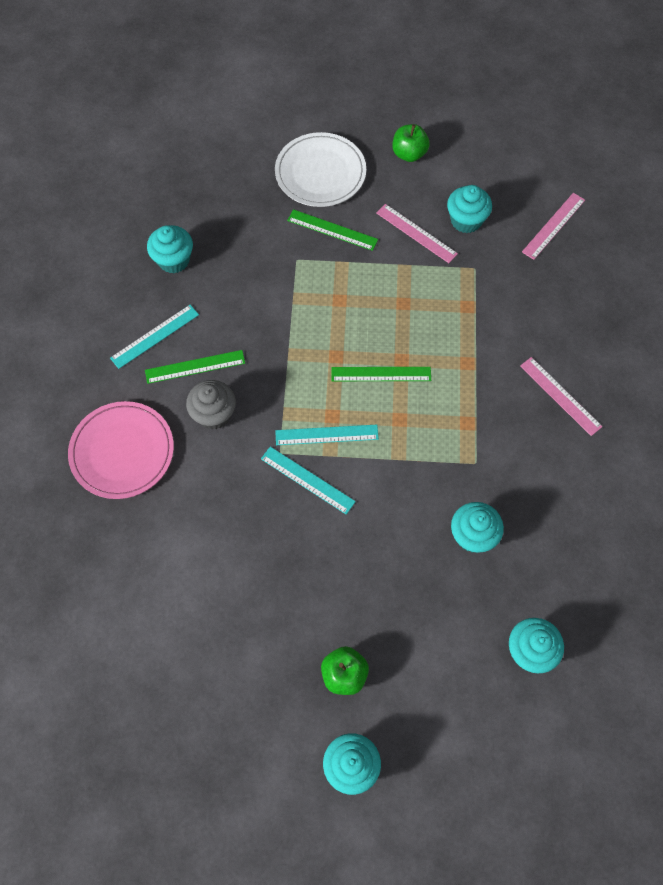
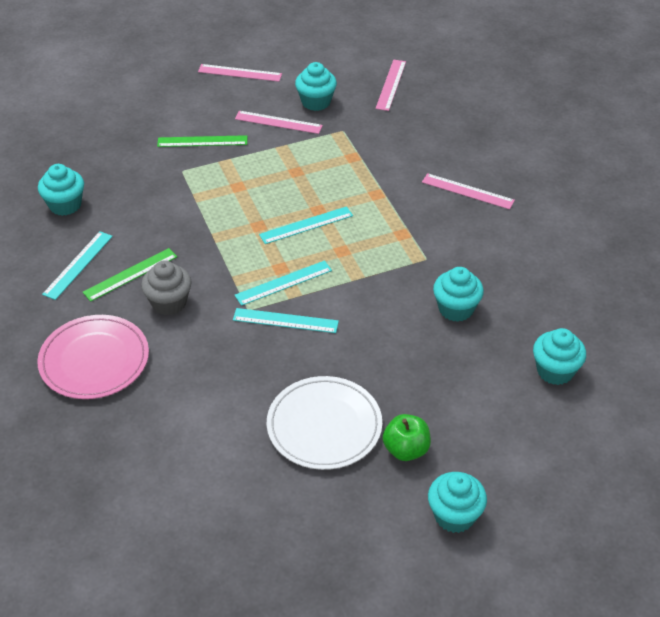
camera: 25 degrees left, 20 degrees down
white plate [275,132,366,207] -> white plate moved to [267,376,382,470]
green ruler [331,367,431,381] -> turquoise ruler [259,206,353,244]
green apple [392,124,430,162] -> pink ruler [198,64,282,82]

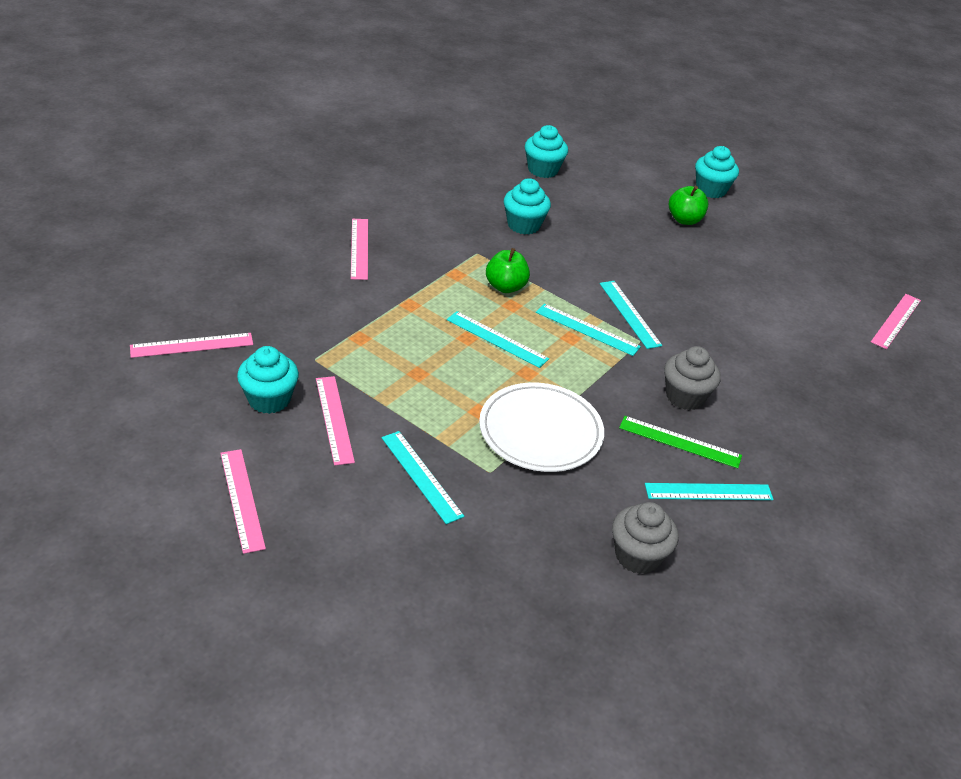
camera: 125 degrees left, 5 degrees down
pink plate [37,315,149,399] -> none
turquoise cupcake [38,164,84,216] -> grey cupcake [612,502,678,574]
green ruler [157,135,247,147] -> turquoise ruler [382,431,464,524]
white plate [267,376,382,470] -> white plate moved to [479,382,604,472]
none -> green apple [486,248,530,293]
none -> pink ruler [871,294,921,349]

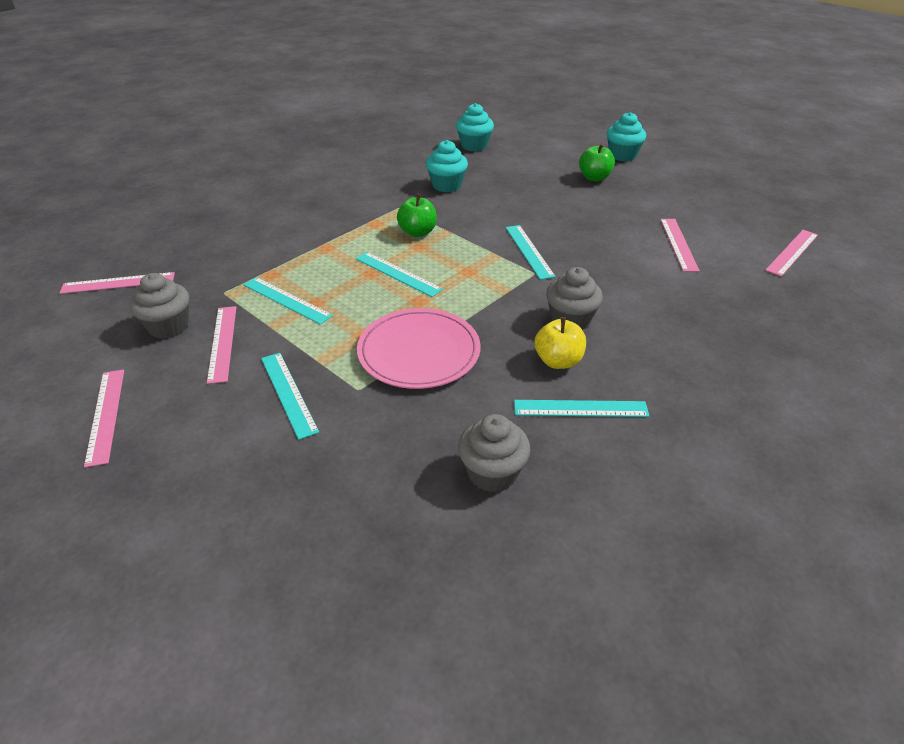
camera: 10 degrees right, 0 degrees up
turquoise cupcake [237,346,299,414] -> grey cupcake [129,273,189,339]
pink ruler [351,219,368,280] -> pink ruler moved to [660,219,700,272]
white plate [479,382,604,472] -> pink plate [357,308,481,389]
turquoise ruler [536,304,641,356] -> turquoise ruler moved to [244,277,333,324]
green ruler [619,416,742,468] -> yellow apple [535,317,586,369]

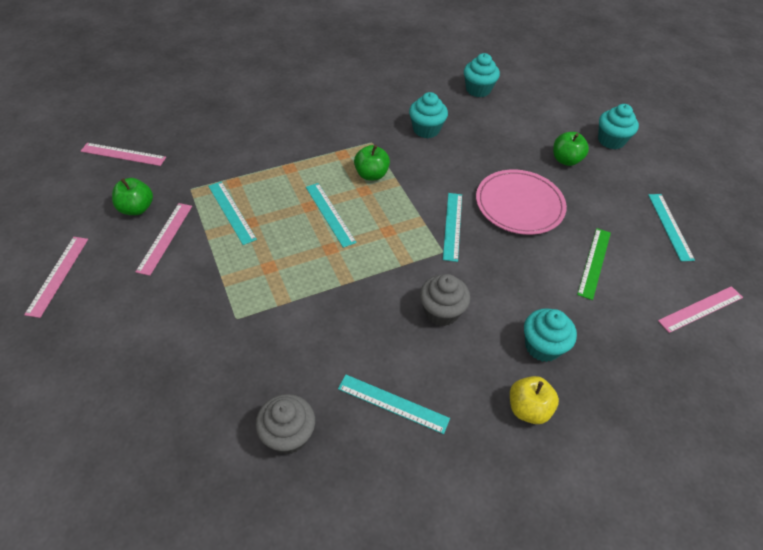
camera: 20 degrees right, 10 degrees up
grey cupcake [129,273,189,339] -> green apple [112,178,153,215]
turquoise ruler [261,353,319,440] -> turquoise ruler moved to [648,194,695,261]
pink plate [357,308,481,389] -> pink plate moved to [476,169,567,235]
yellow apple [535,317,586,369] -> yellow apple moved to [510,376,559,424]
pink ruler [660,219,700,272] -> green ruler [577,228,611,300]
none -> turquoise cupcake [524,308,577,362]

